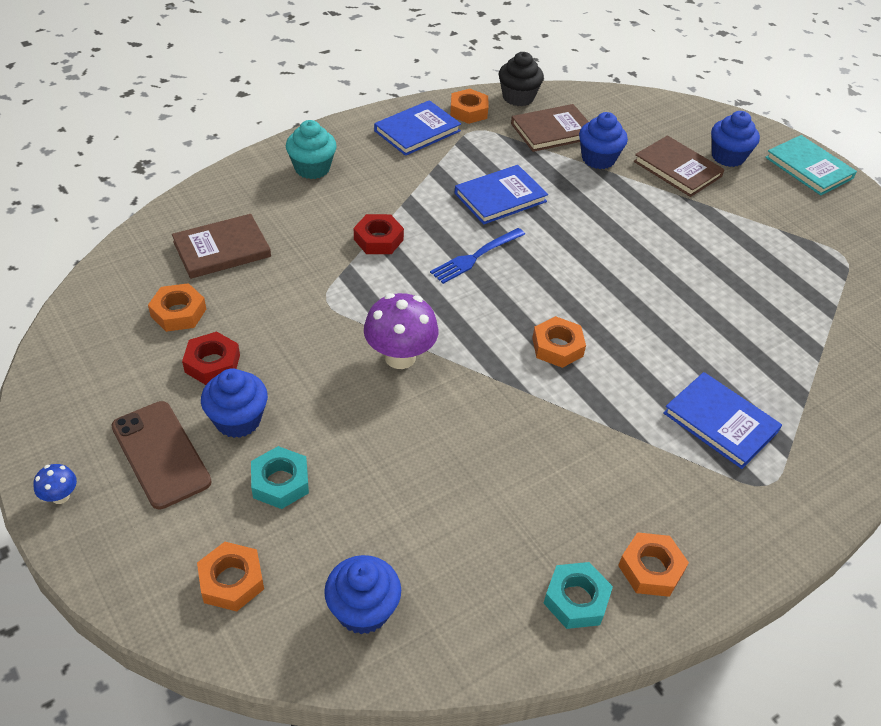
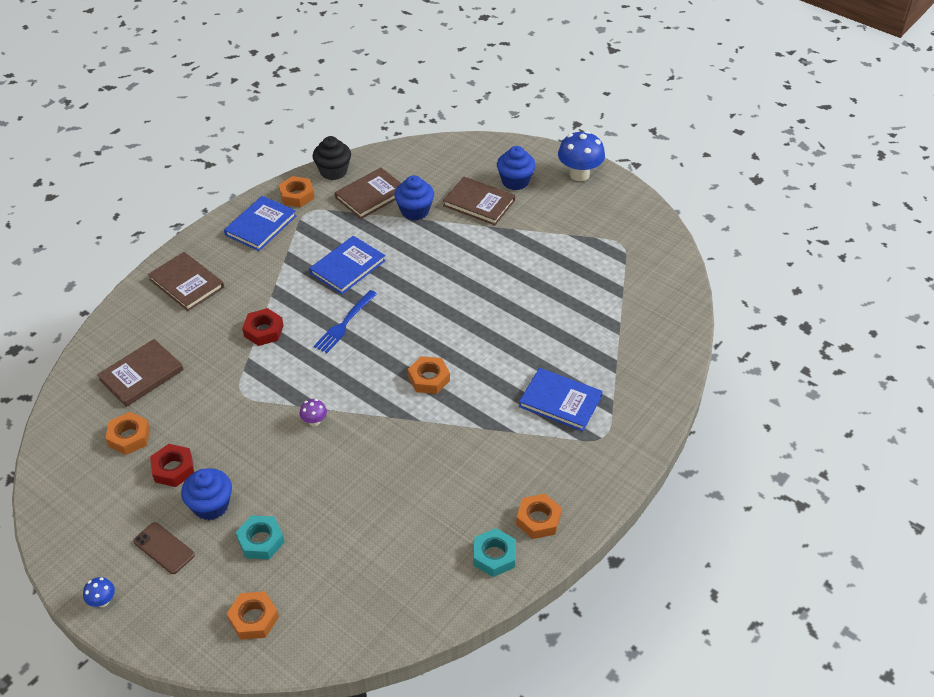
camera: 15 degrees left, 0 degrees up
brown phone [111,401,212,509] -> brown phone [133,522,195,574], size x0.66
turquoise cupcake [286,120,337,179] -> brown book [148,252,224,311]
blue cupcake [324,555,401,634] -> none
purple mushroom [364,293,438,369] -> purple mushroom [300,399,327,426], size x0.48
turquoise book [765,135,857,195] -> blue mushroom [558,131,605,181]

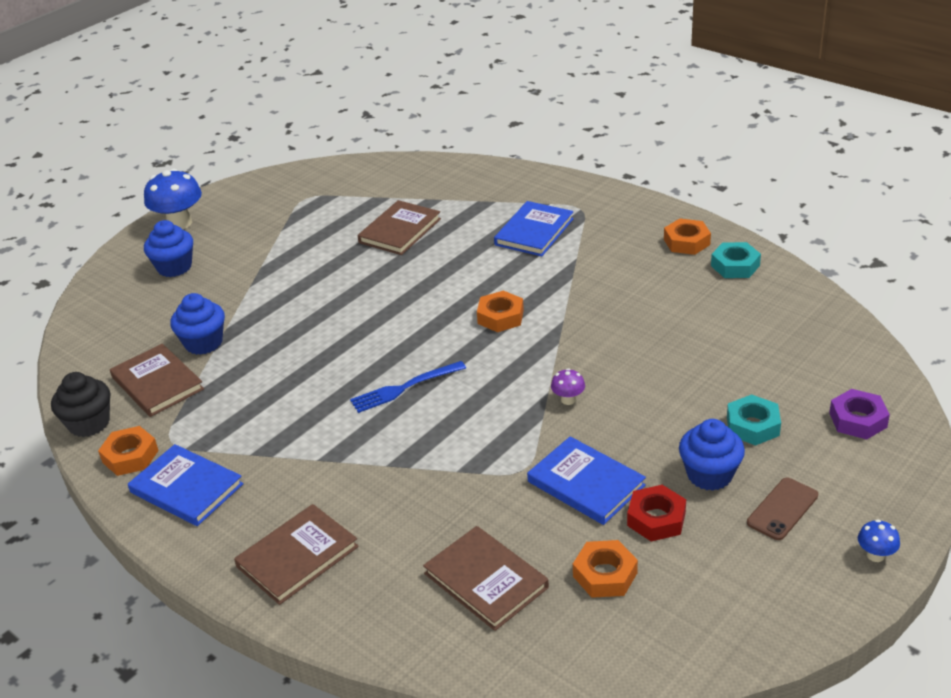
camera: 85 degrees left, 10 degrees down
orange nut [227,592,279,640] -> purple nut [829,389,890,439]
red nut [242,308,284,346] -> none
blue book [309,236,386,294] -> blue book moved to [527,436,646,525]
blue fork [314,290,377,353] -> blue fork turned 120 degrees clockwise [350,361,466,413]
brown book [443,177,515,225] -> brown book moved to [358,200,441,255]

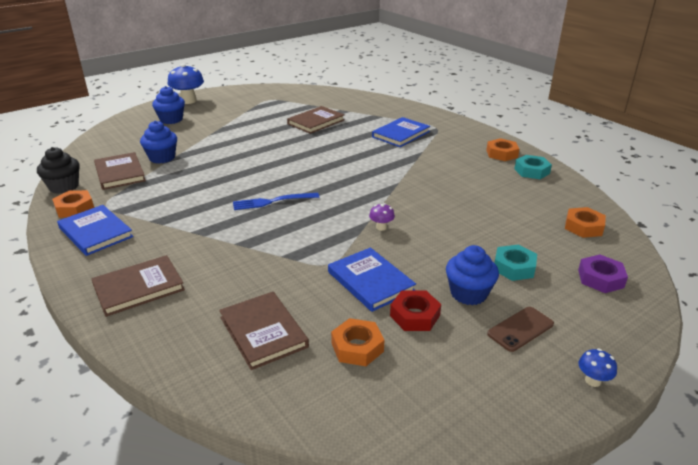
camera: 10 degrees right, 5 degrees down
orange nut [477,291,524,332] -> orange nut moved to [565,207,606,238]

